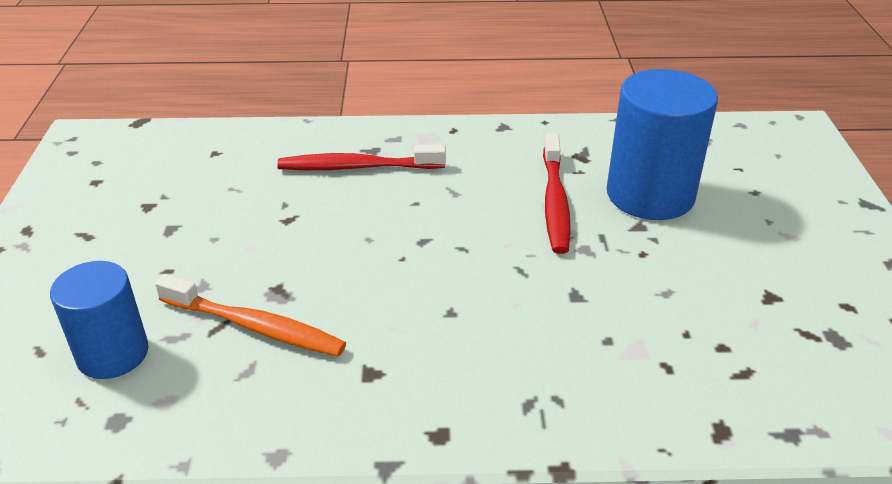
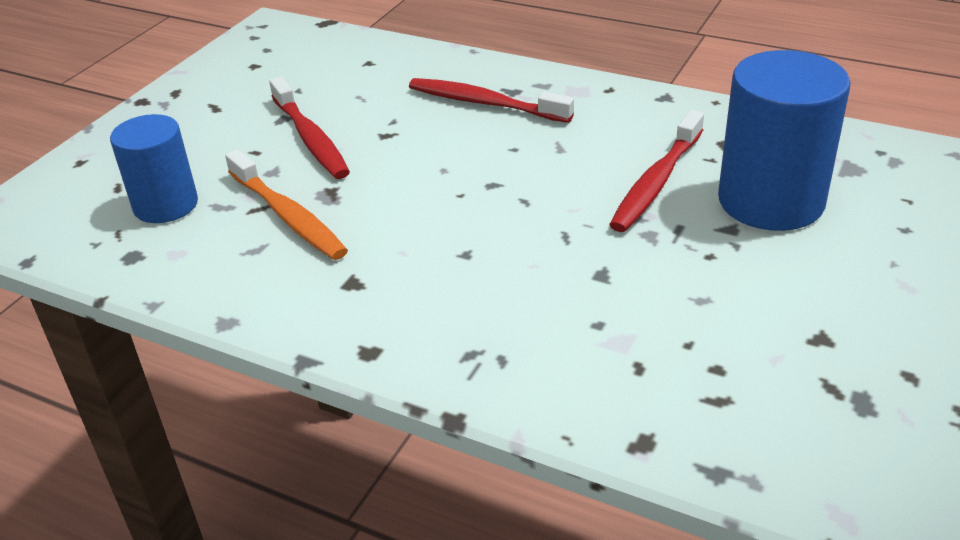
camera: 30 degrees right, 0 degrees up
none -> red toothbrush [269,77,350,179]

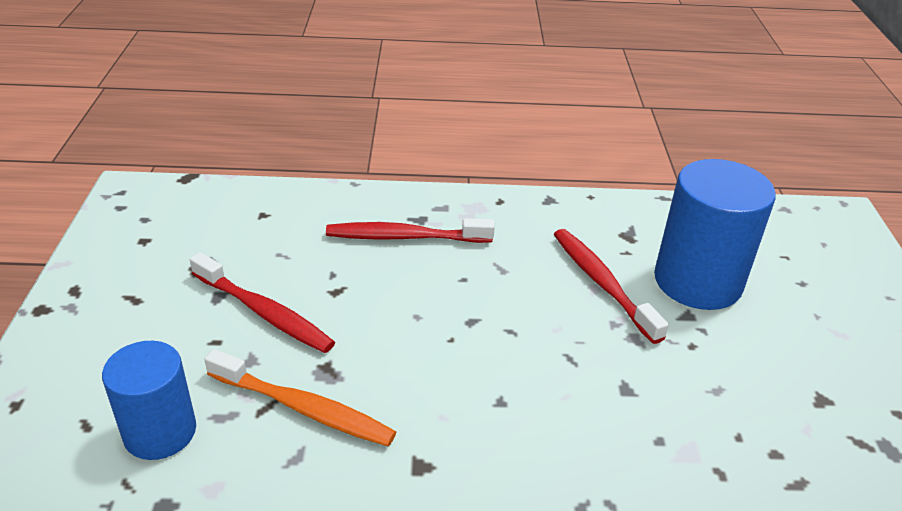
camera: 30 degrees left, 0 degrees up
red toothbrush [609,110,704,232] -> red toothbrush turned 150 degrees clockwise [554,229,669,344]

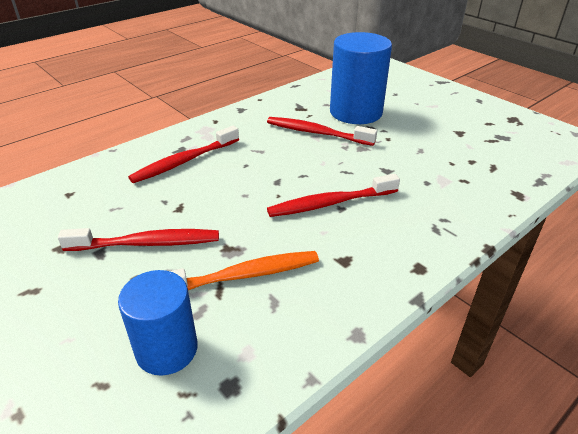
camera: 40 degrees left, 0 degrees up
none -> red toothbrush [267,174,400,217]

